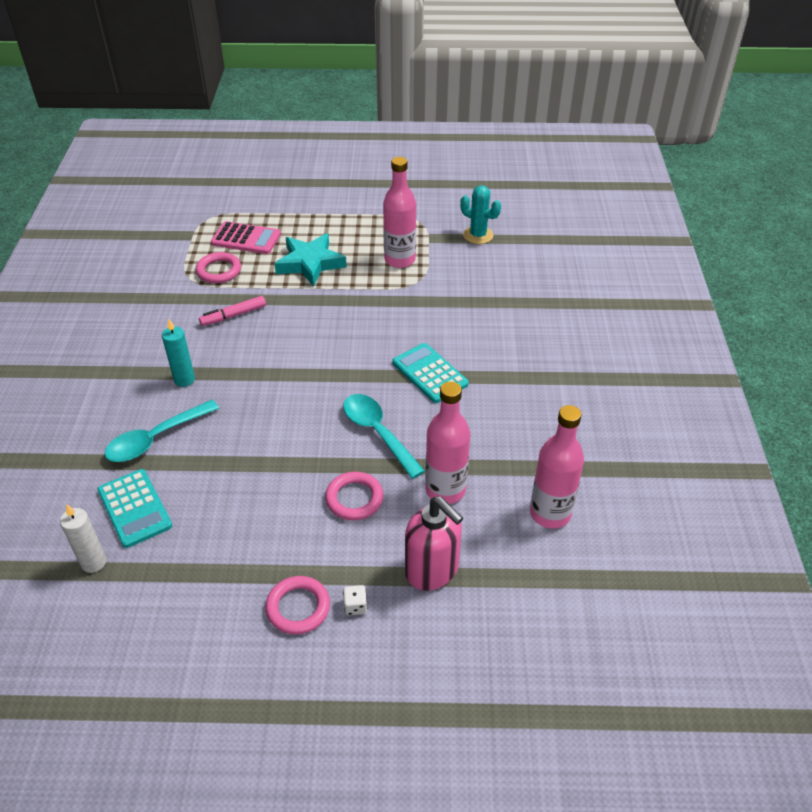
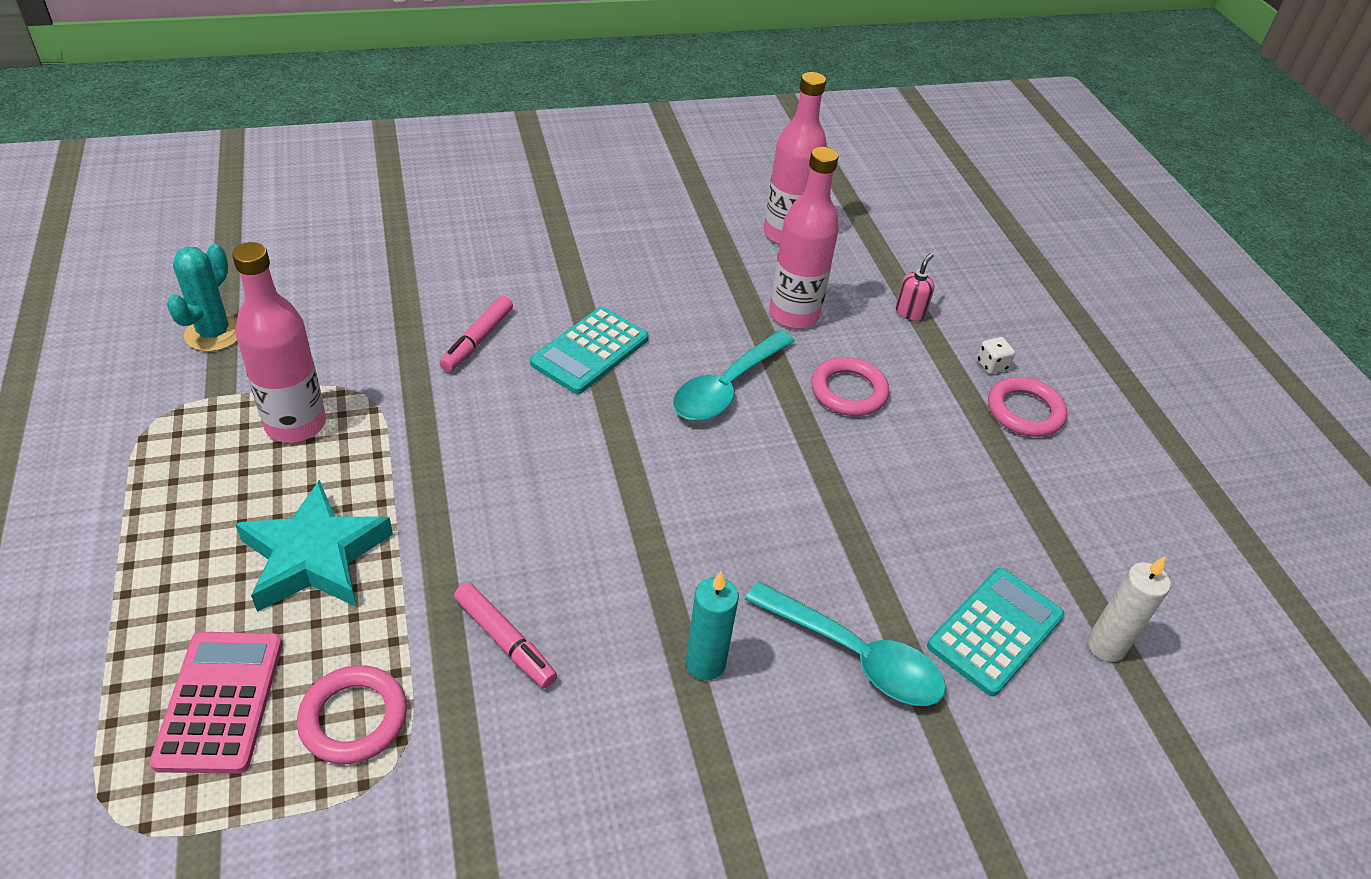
camera: 110 degrees left, 0 degrees up
pink soap dispenser [405,496,463,591] -> pink soap dispenser [896,253,934,321], size x0.46
none -> pink marker [440,296,513,372]

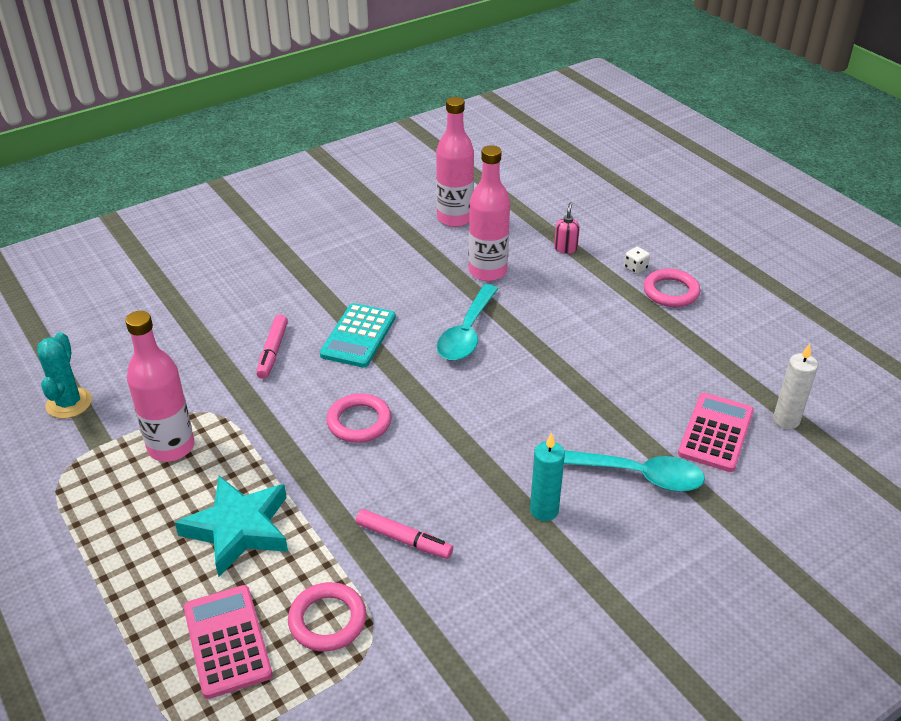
camera: 15 degrees left, 5 degrees down
pink ring [811,357,889,416] -> pink ring moved to [326,393,392,443]
turquoise calculator [927,568,1064,696] -> pink calculator [678,393,754,472]

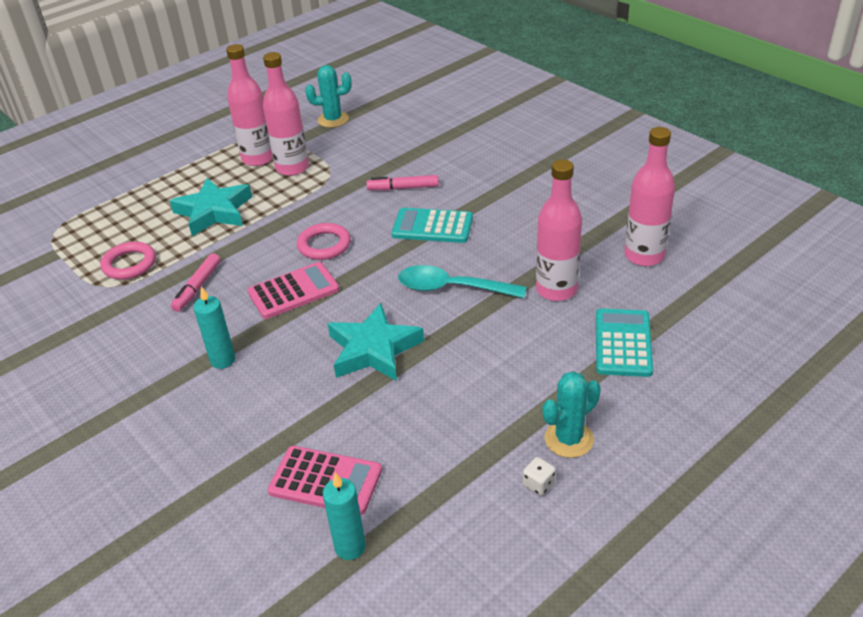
camera: 85 degrees right, 0 degrees up
pink calculator [184,585,273,699] -> pink calculator moved to [248,262,340,319]
pink soap dispenser [554,202,580,254] -> turquoise calculator [596,308,653,377]
turquoise spoon [564,450,705,492] -> none
white dice [624,247,650,274] -> white dice moved to [523,457,556,496]
pink ring [643,269,700,307] -> turquoise cactus [542,371,601,458]
white candle [773,344,818,429] -> turquoise candle [323,472,366,560]
none -> pink bottle [226,44,273,166]
none -> turquoise star [328,303,424,381]

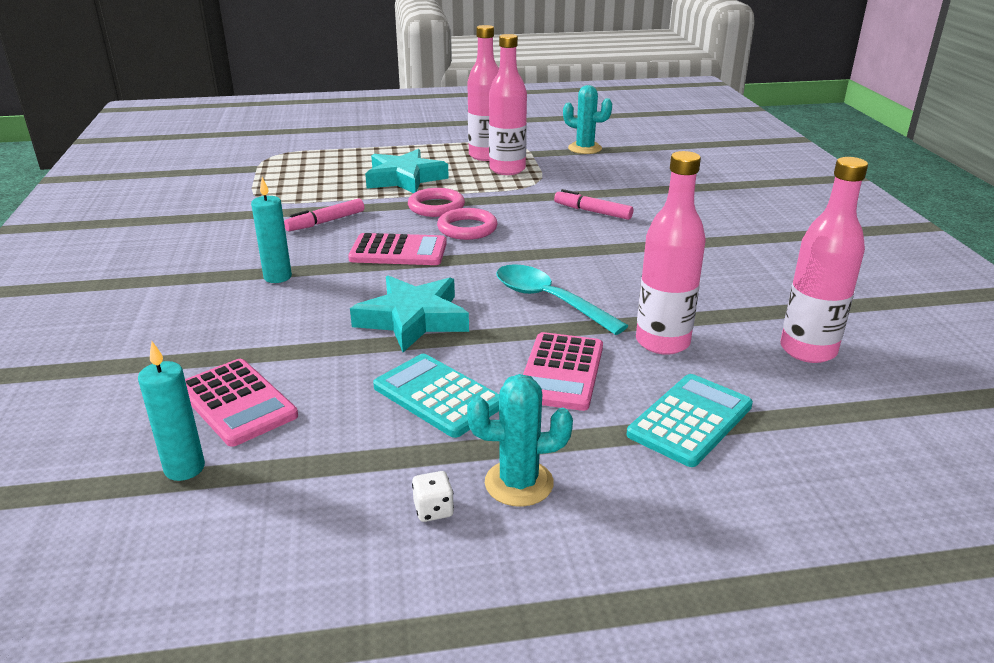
camera: 30 degrees right, 10 degrees down
pink ring [100,242,156,280] -> pink ring moved to [408,188,465,217]
turquoise calculator [392,208,473,243] -> turquoise calculator moved to [373,354,499,438]
none -> pink calculator [523,332,603,411]

